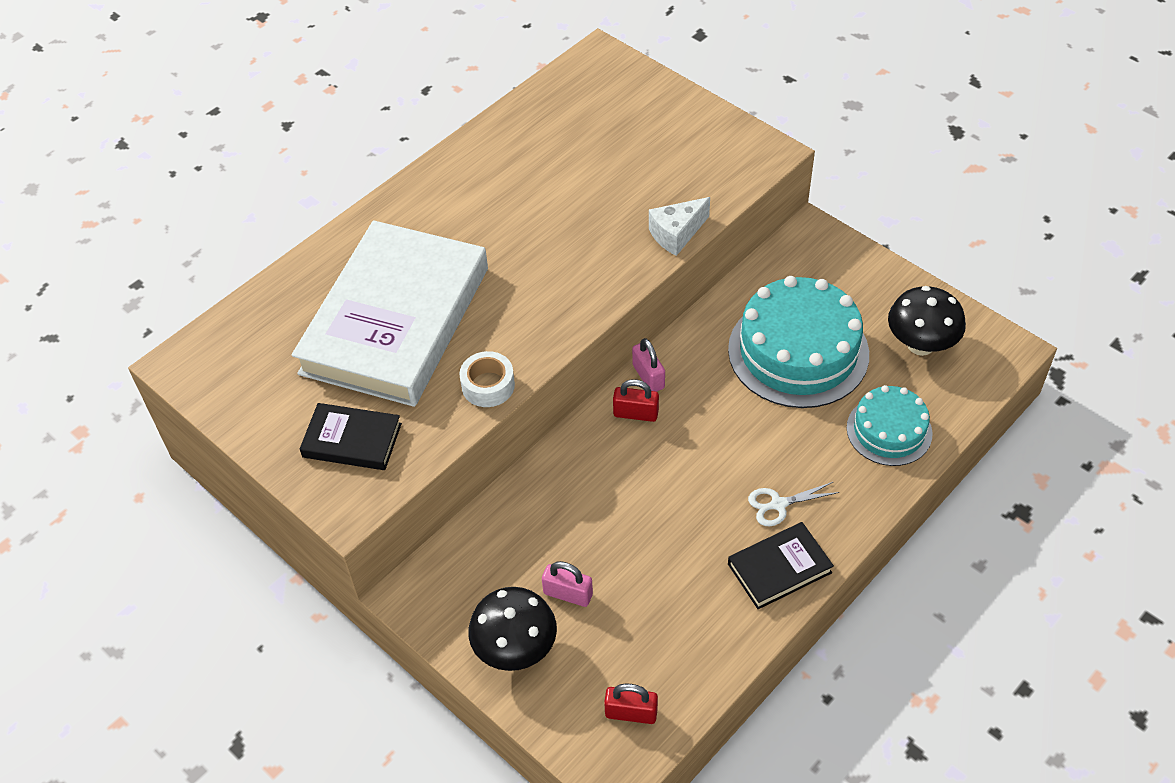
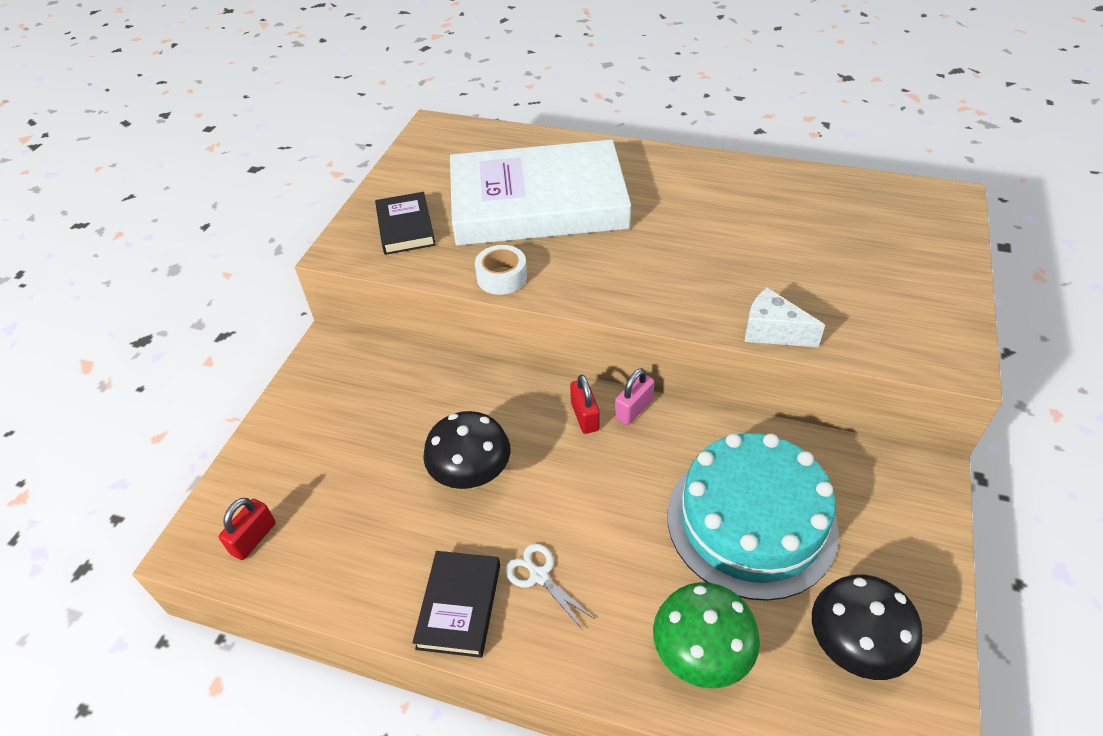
camera: 65 degrees right, 5 degrees down
black mushroom [468,587,557,671] -> black mushroom moved to [423,411,510,489]
pink padlock [542,561,593,607] -> none
red padlock [604,684,658,724] -> red padlock turned 45 degrees clockwise [219,498,276,560]
black book [728,522,834,609] -> black book turned 60 degrees clockwise [412,551,500,658]
turquoise cake [847,385,933,466] -> green mushroom [653,582,760,688]

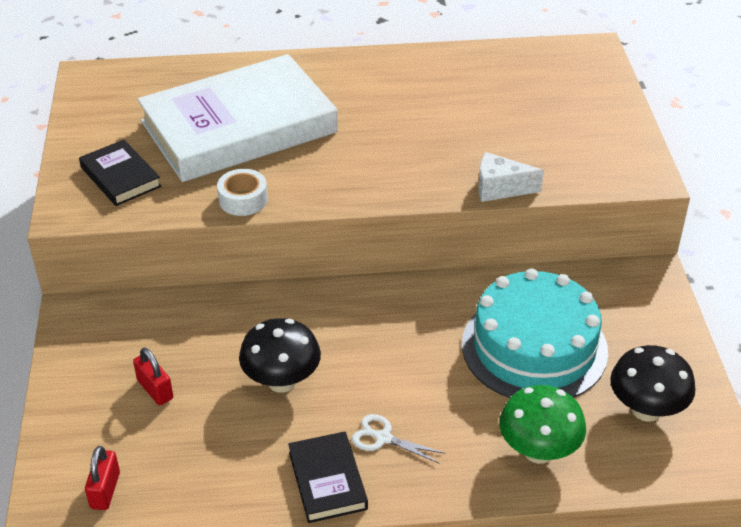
camera: 25 degrees left, 5 degrees down
red padlock [570,375,600,434] -> red padlock moved to [133,348,173,405]
pink padlock [615,368,654,425] -> none

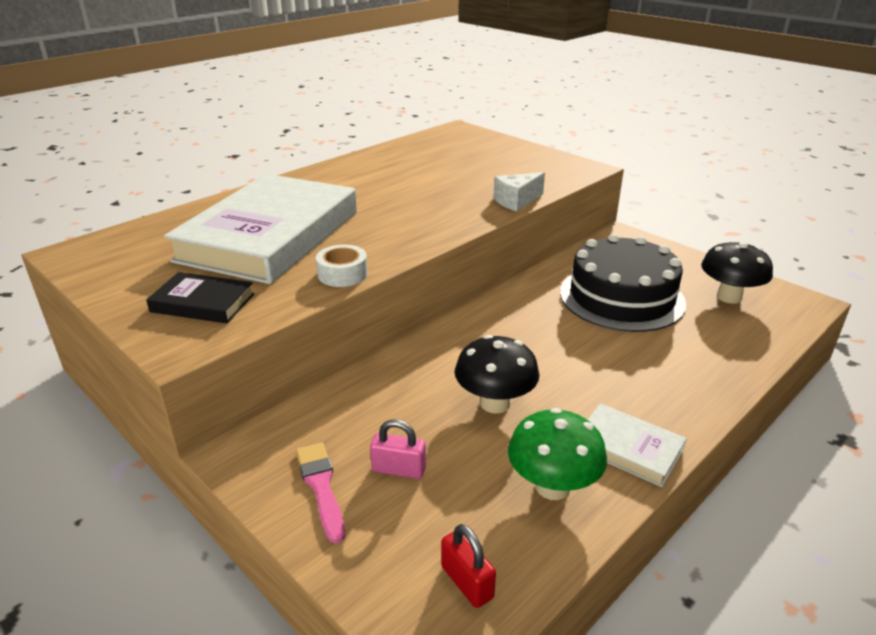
camera: 40 degrees left, 10 degrees down
red padlock [133,348,173,405] -> pink padlock [370,419,426,479]
black book [288,431,368,523] -> white book [588,403,687,487]
white scissors [352,414,445,464] -> none
turquoise cake [462,268,608,398] -> black cake [560,234,686,332]
green mushroom [499,385,586,464] -> green mushroom moved to [508,408,607,500]
none -> pink brush [296,443,345,543]

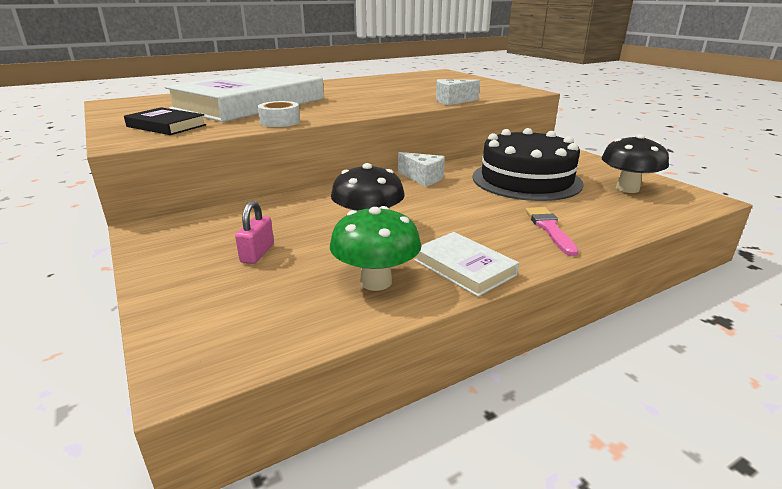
camera: 15 degrees right, 5 degrees down
pink brush [296,443,345,543] -> pink brush moved to [525,207,579,256]
pink padlock [370,419,426,479] -> pink padlock turned 75 degrees clockwise [235,201,274,264]
red padlock [441,524,496,608] -> none
none -> white cheese [398,152,445,186]

